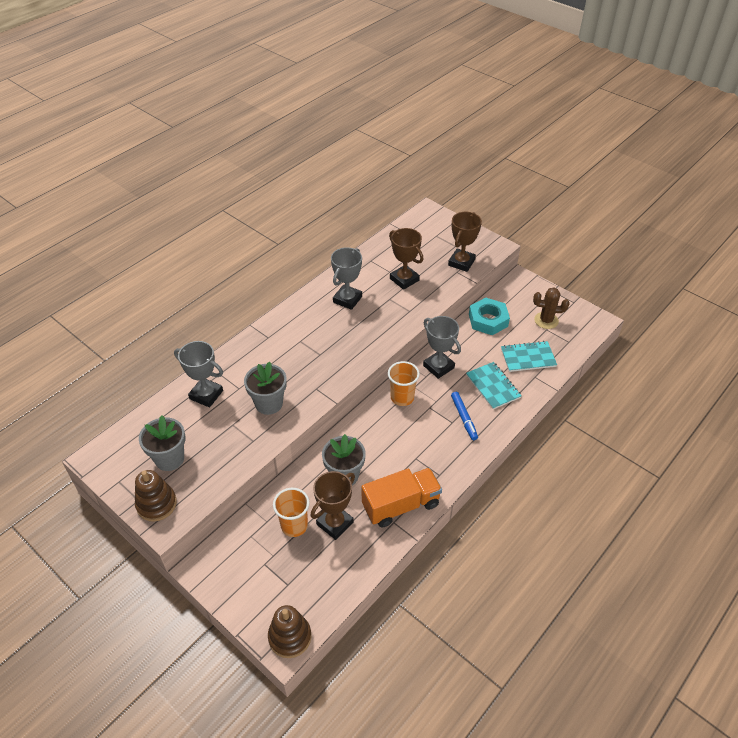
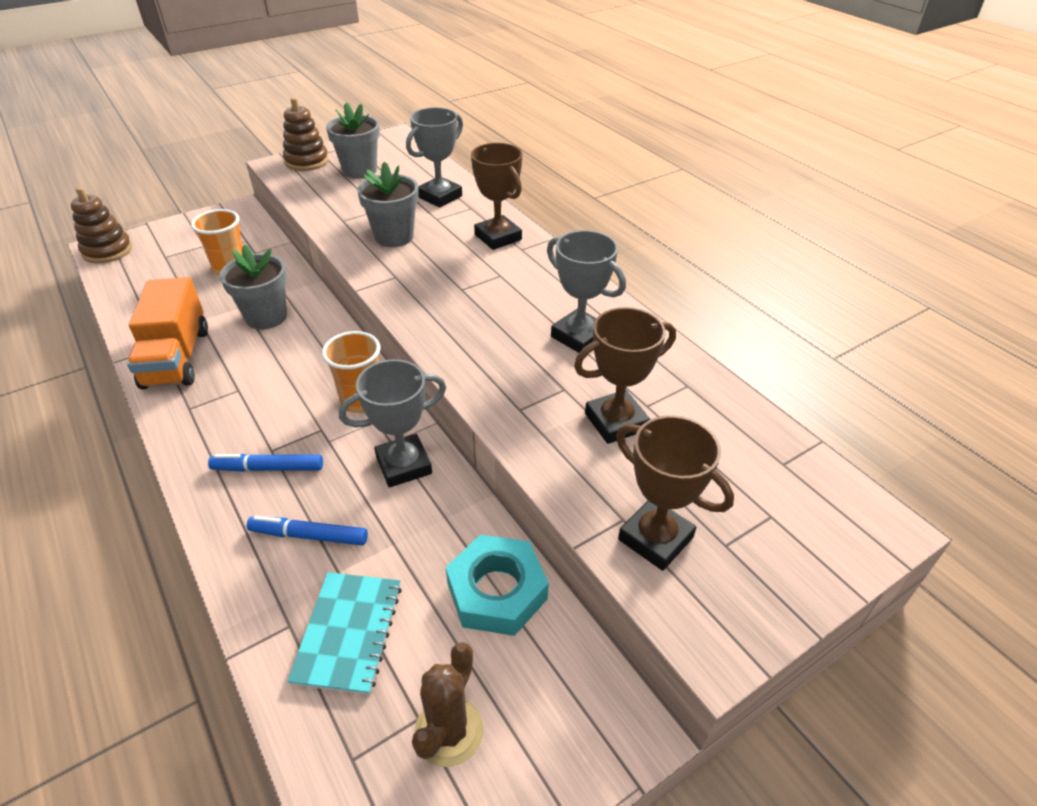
camera: 105 degrees right, 5 degrees down
brown trophy [310,471,355,540] -> brown trophy moved to [471,143,522,250]
turquoise notebook [466,362,522,409] -> blue marker [247,516,368,546]

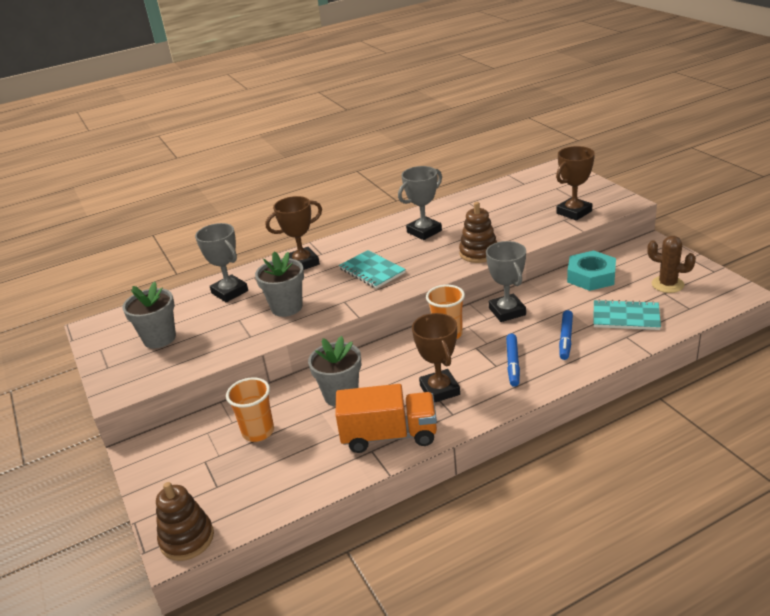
camera: 80 degrees left, 10 degrees down
brown stacking toy [283,97,329,171] -> brown stacking toy moved to [459,202,497,263]
brown trophy [574,307,676,444] -> brown trophy moved to [412,313,460,403]
none -> turquoise notebook [339,250,406,289]

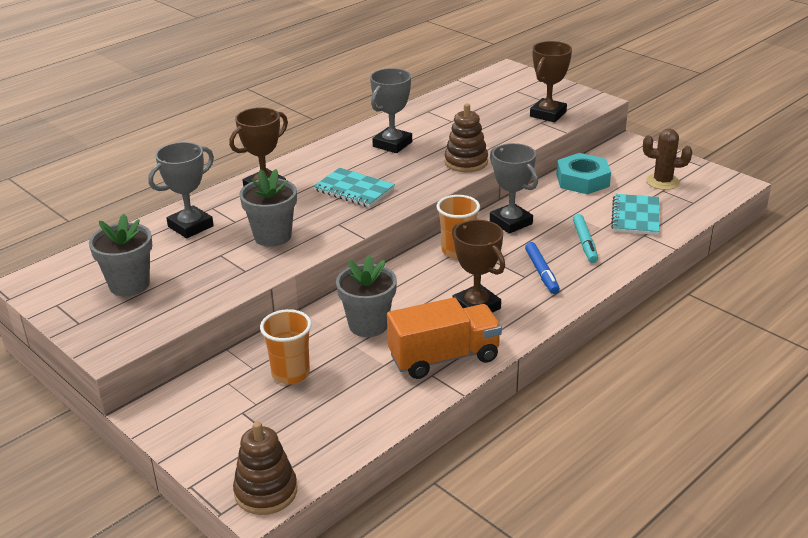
camera: 20 degrees left, 0 degrees up
grey trophy [195,223,248,302] -> grey trophy turned 75 degrees counterclockwise [148,142,214,238]
blue marker [559,310,573,360] -> turquoise marker [573,214,598,263]
turquoise notebook [593,299,661,330] -> turquoise notebook turned 75 degrees counterclockwise [611,194,659,235]

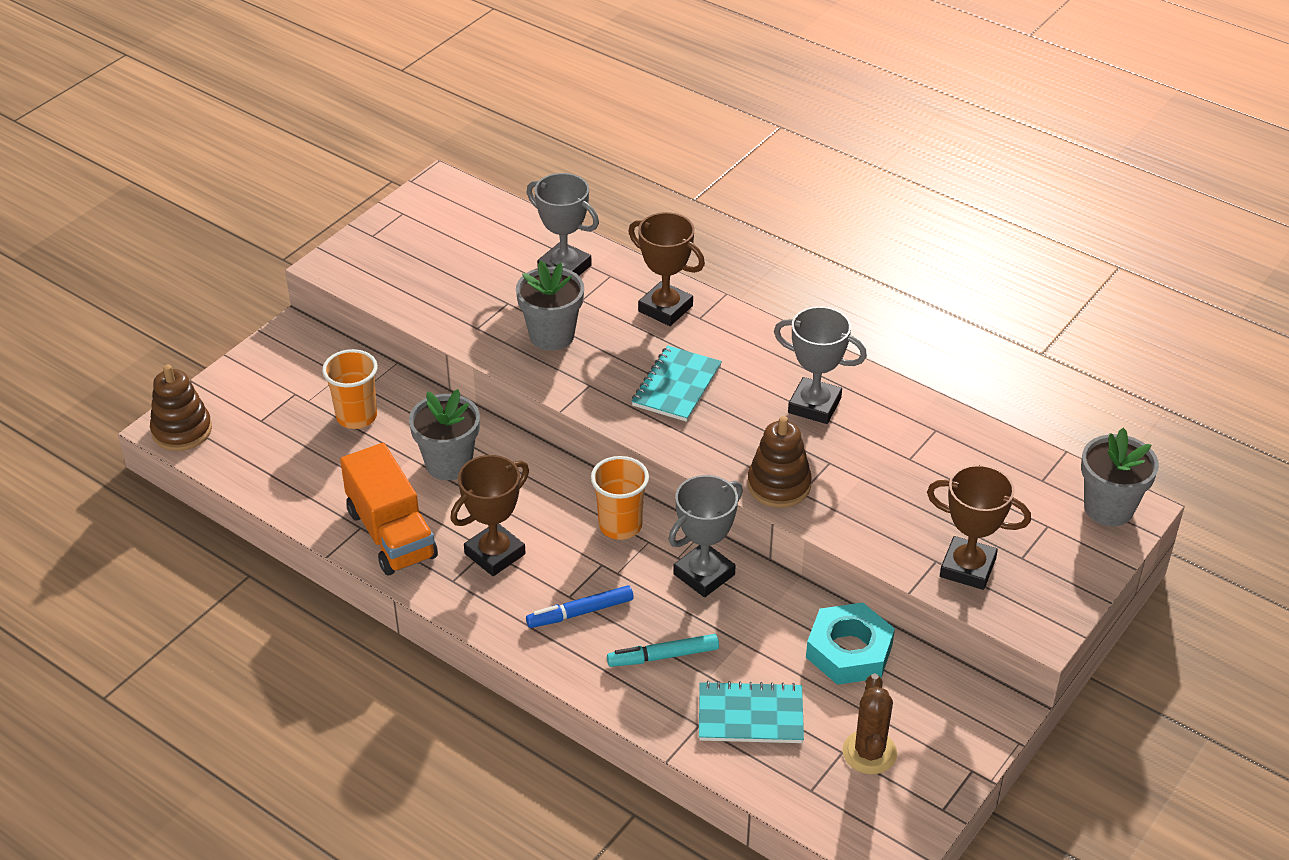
camera: 80 degrees right, 10 degrees up
grey flower pot [89,214,152,296] -> grey flower pot moved to [1081,428,1159,526]

